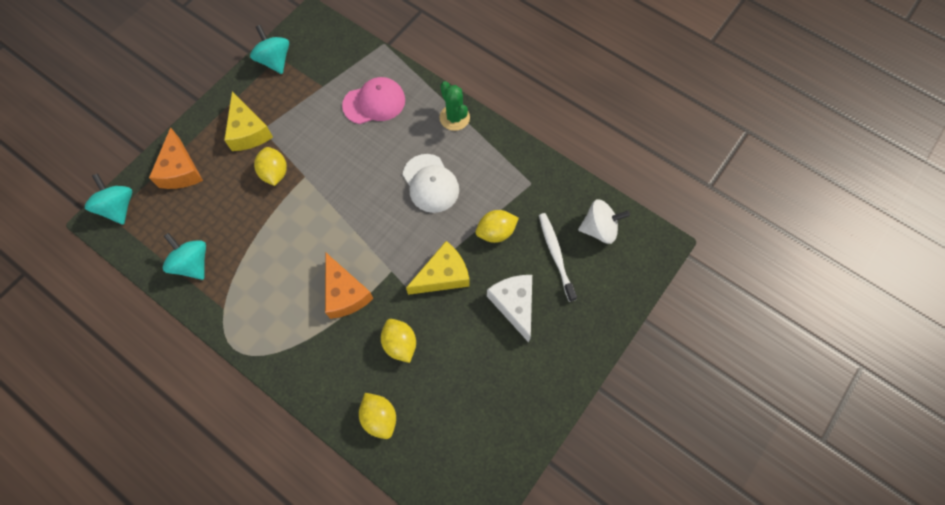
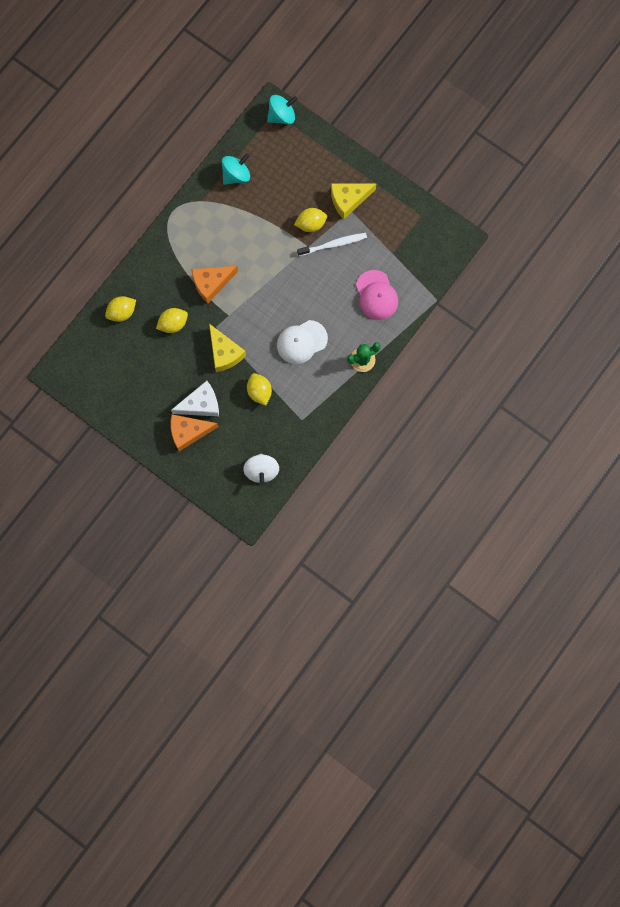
camera: 90 degrees right, 10 degrees up
orange cheese [149,127,203,189] -> orange cheese moved to [170,414,219,451]
turquoise spinning top [250,25,289,74] -> none
white toothbrush [539,213,577,302] -> white toothbrush moved to [297,233,367,256]

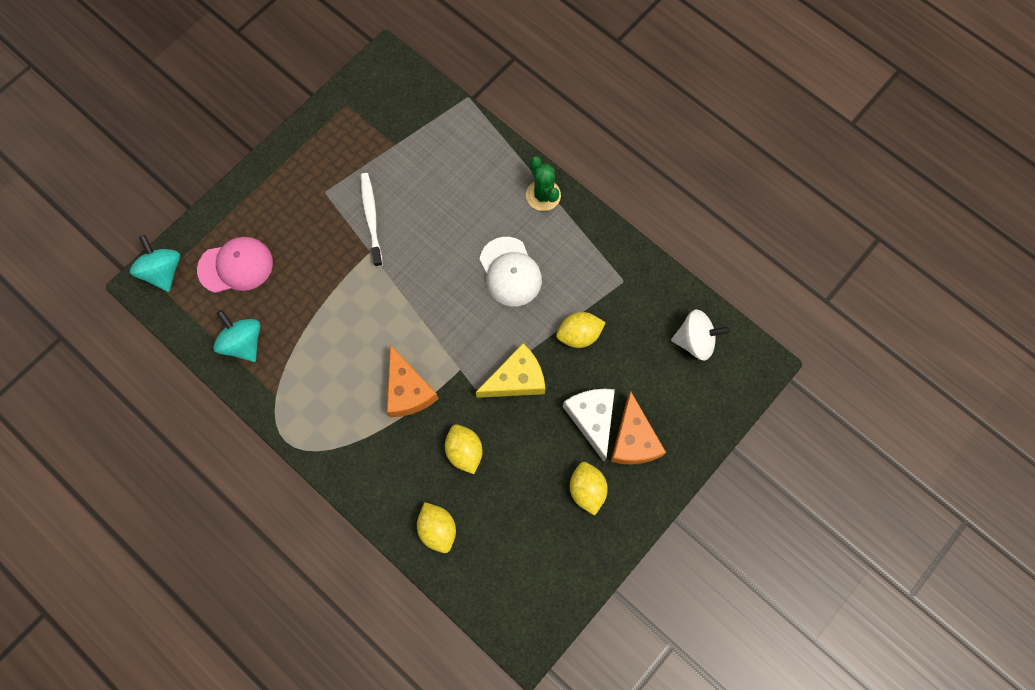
camera: 85 degrees left, 5 degrees down
yellow lemon [294,208,327,232] -> yellow lemon moved to [570,462,608,516]
yellow cheese [331,183,377,219] -> none
pink cap [356,270,398,320] -> pink cap moved to [197,237,273,293]

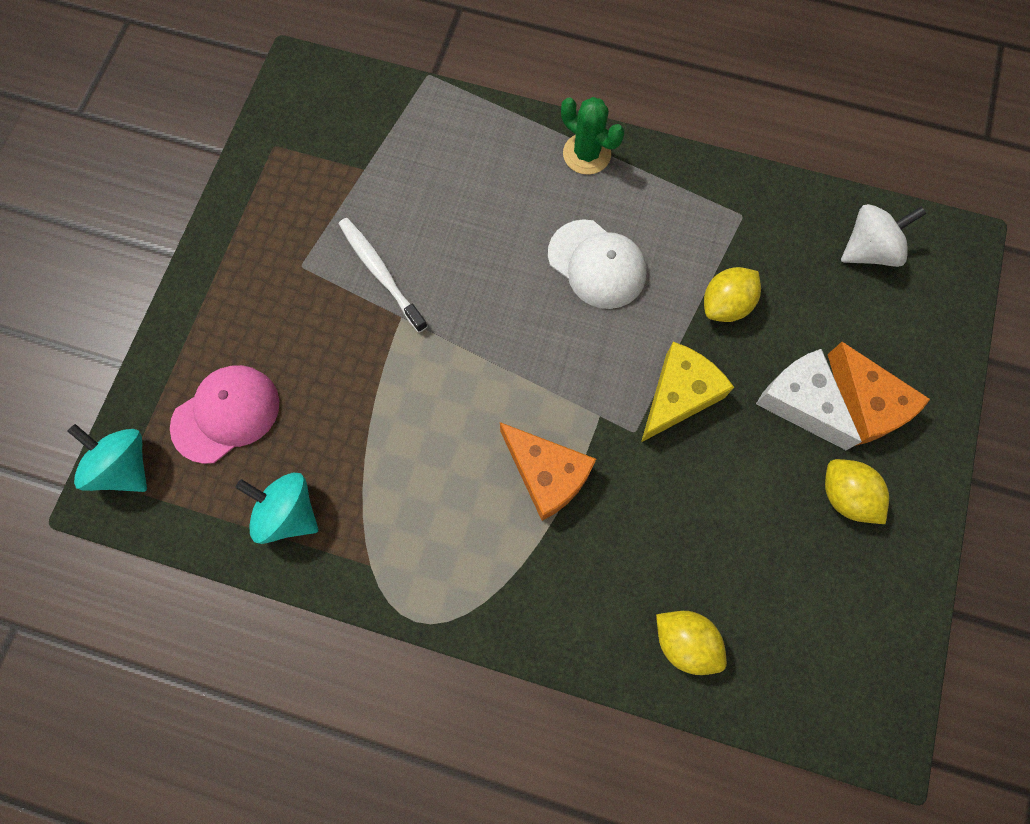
camera: 25 degrees left, 0 degrees up
yellow lemon [445,424,483,474] -> none

